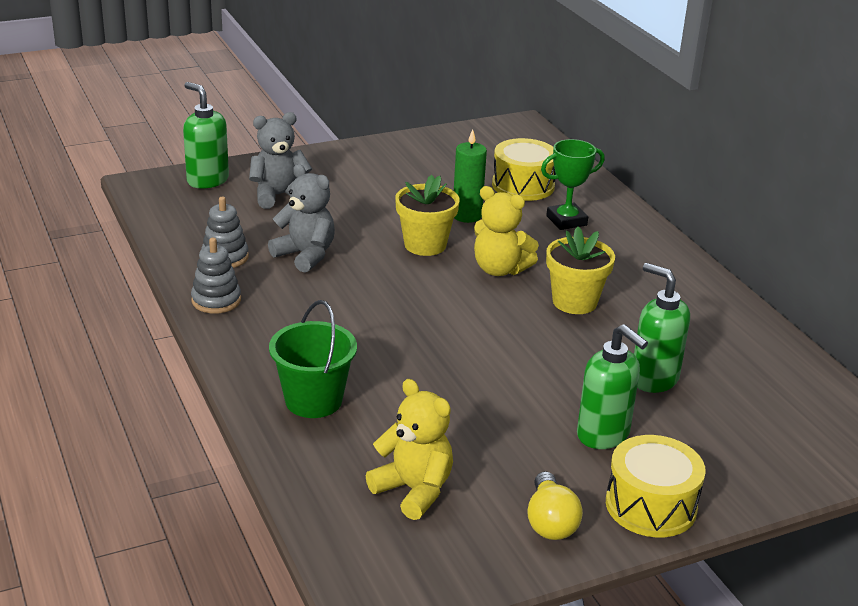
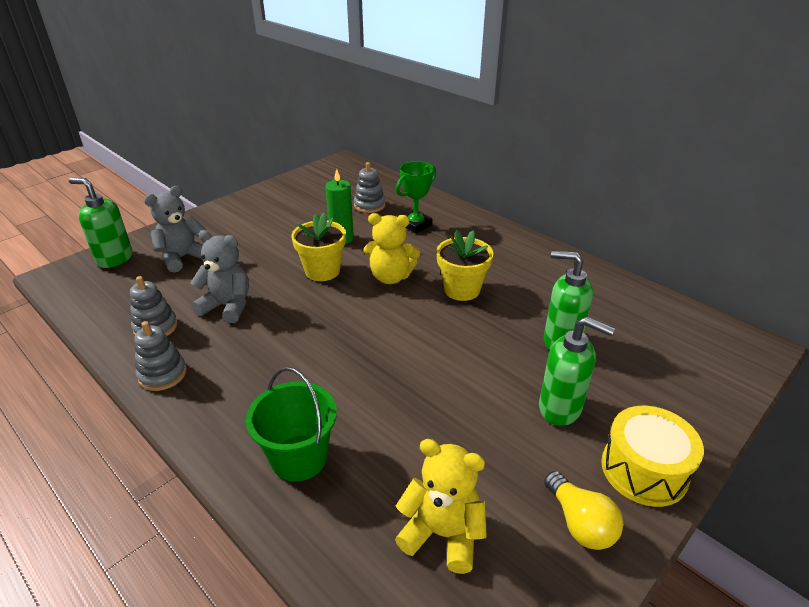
camera: 20 degrees left, 5 degrees up
yellow drum [492,138,556,201] -> grey stacking toy [354,162,385,213]

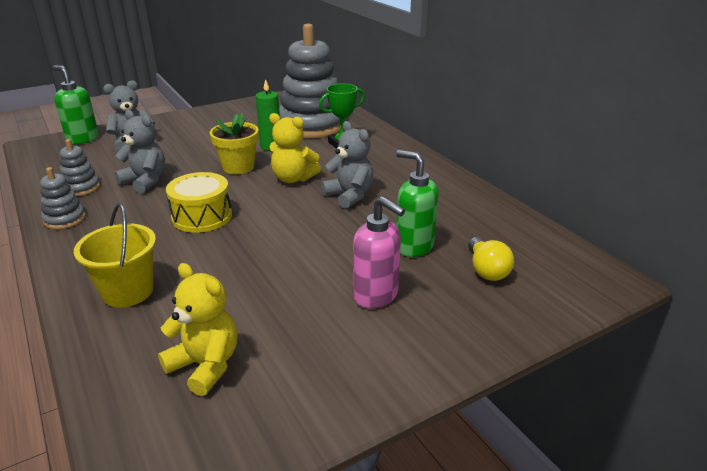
camera: 15 degrees right, 5 degrees down
green bucket [246,367,337,482] -> yellow bucket [74,203,156,307]
grey stacking toy [354,162,385,213] -> grey stacking toy [279,23,340,138], size x2.32
yellow flower pot [436,230,493,301] -> grey teddy bear [321,121,373,209]
green soap dispenser [539,316,615,426] -> pink soap dispenser [353,196,405,309]
yellow light bulb [544,471,623,550] -> yellow light bulb moved to [468,237,514,281]
yellow drum [601,406,704,507] -> yellow drum moved to [166,172,232,233]

